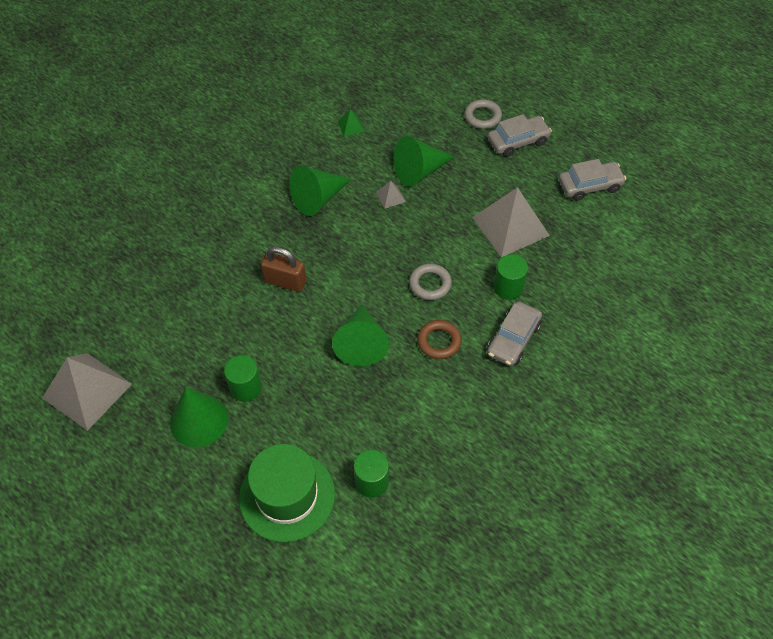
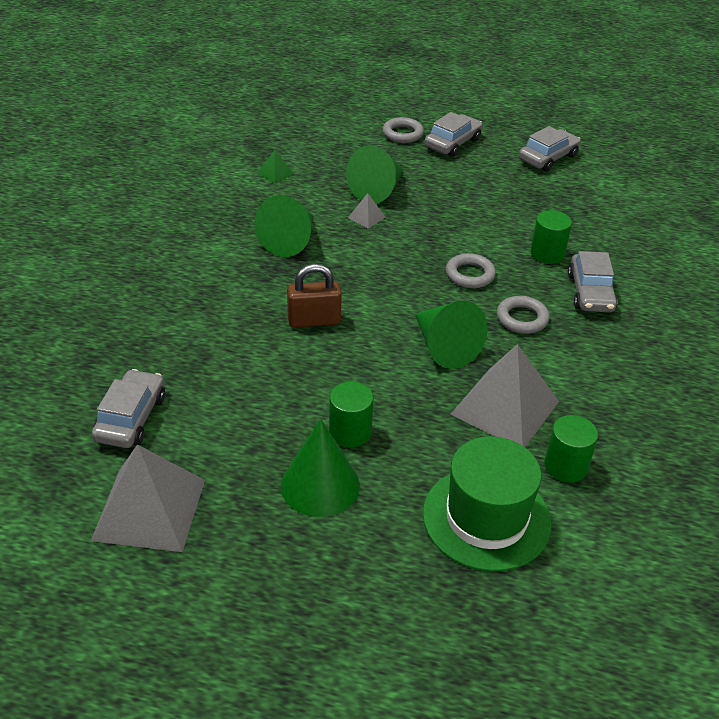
camera: 30 degrees left, 15 degrees down
brown ring [417,320,462,359] -> grey ring [497,296,550,334]
grey pyramid [472,187,550,257] -> grey pyramid moved to [450,344,559,447]
none -> grey car [92,369,165,448]

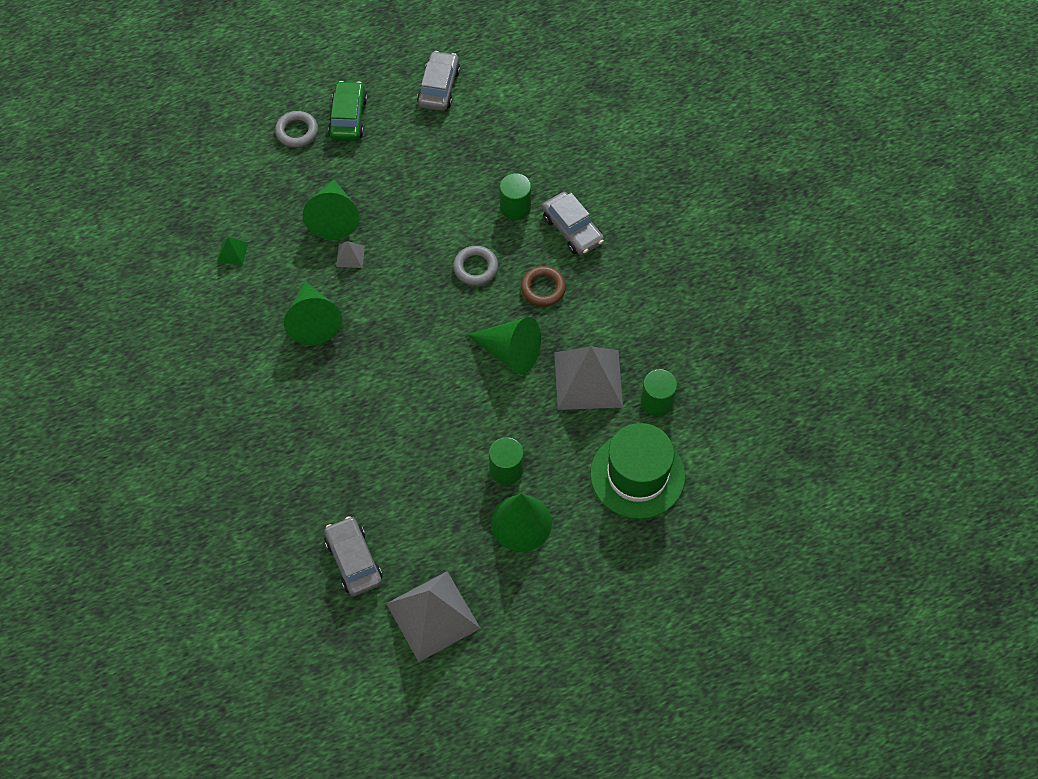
camera: 35 degrees left, 20 degrees up
brown padlock [287,264,342,328] -> none
grey car [424,112,483,157] -> green car [328,81,367,141]
grey ring [497,296,550,334] -> brown ring [521,266,566,306]

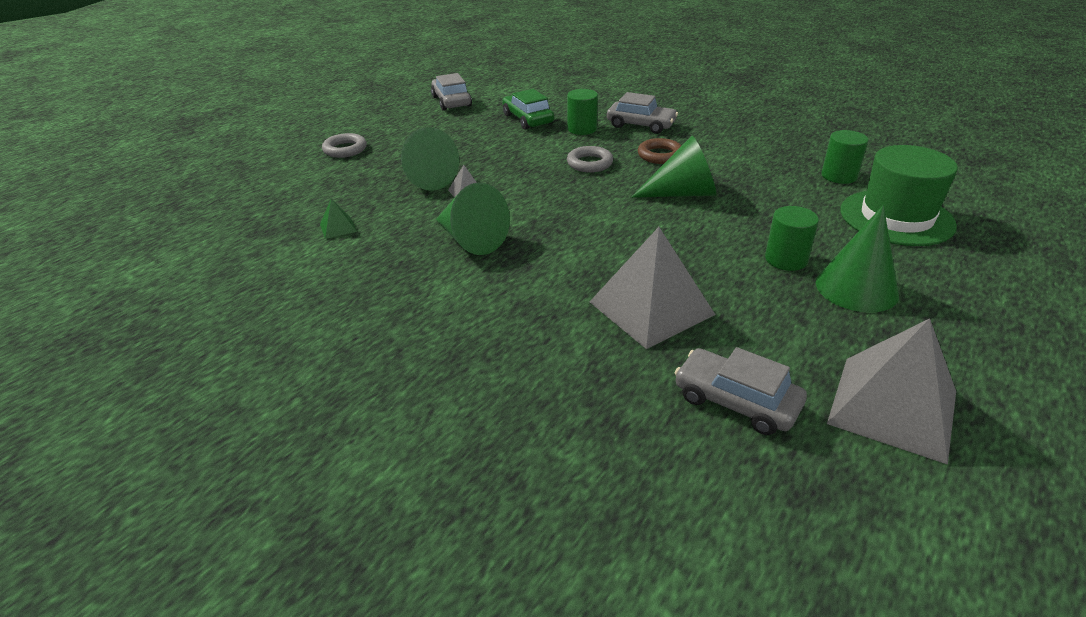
camera: 30 degrees left, 25 degrees down
green car [328,81,367,141] -> green car moved to [502,89,554,130]
grey pyramid [554,346,623,410] -> grey pyramid moved to [590,227,715,349]

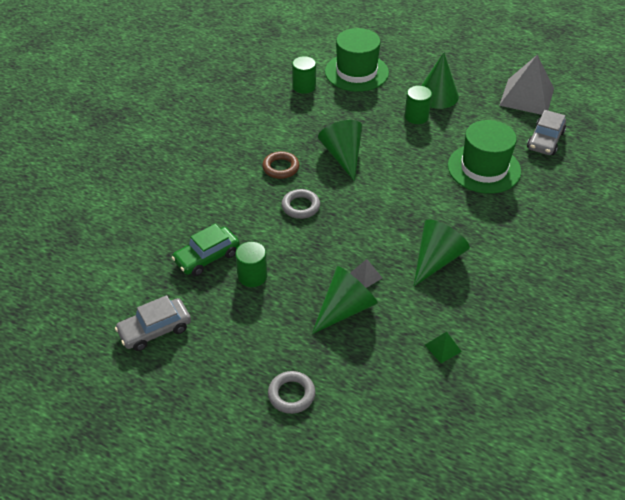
camera: 100 degrees left, 10 degrees up
green cylinder [567,89,598,135] -> green cylinder moved to [235,242,267,287]
grey pyramid [590,227,715,349] -> green hat [448,120,521,194]
grey car [607,92,678,134] -> none

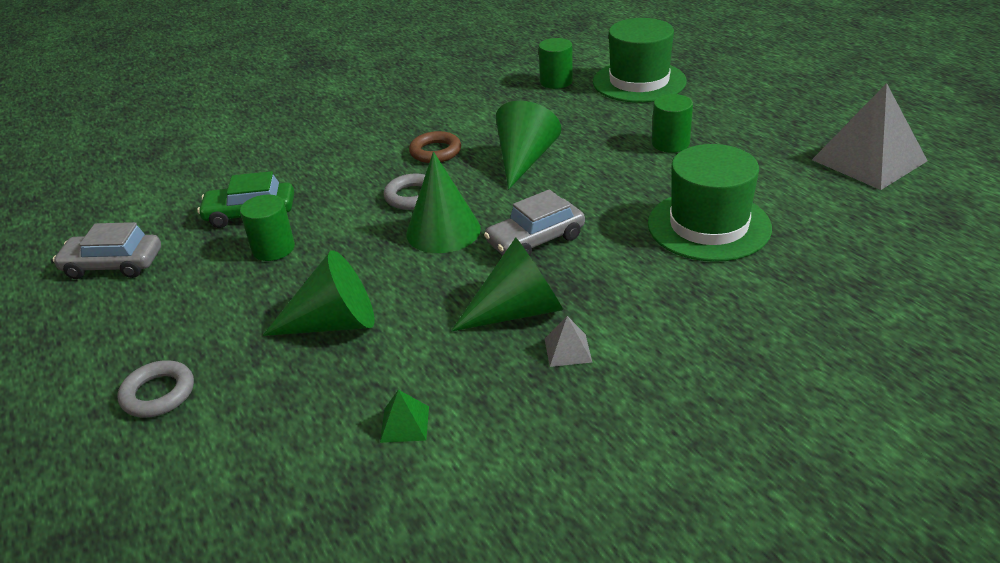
camera: 35 degrees right, 10 degrees down
grey pyramid [350,259,382,288] -> grey pyramid moved to [544,316,592,367]
green cone [421,53,459,109] -> green cone moved to [406,152,481,253]
grey car [527,110,566,155] -> grey car moved to [484,189,585,256]

